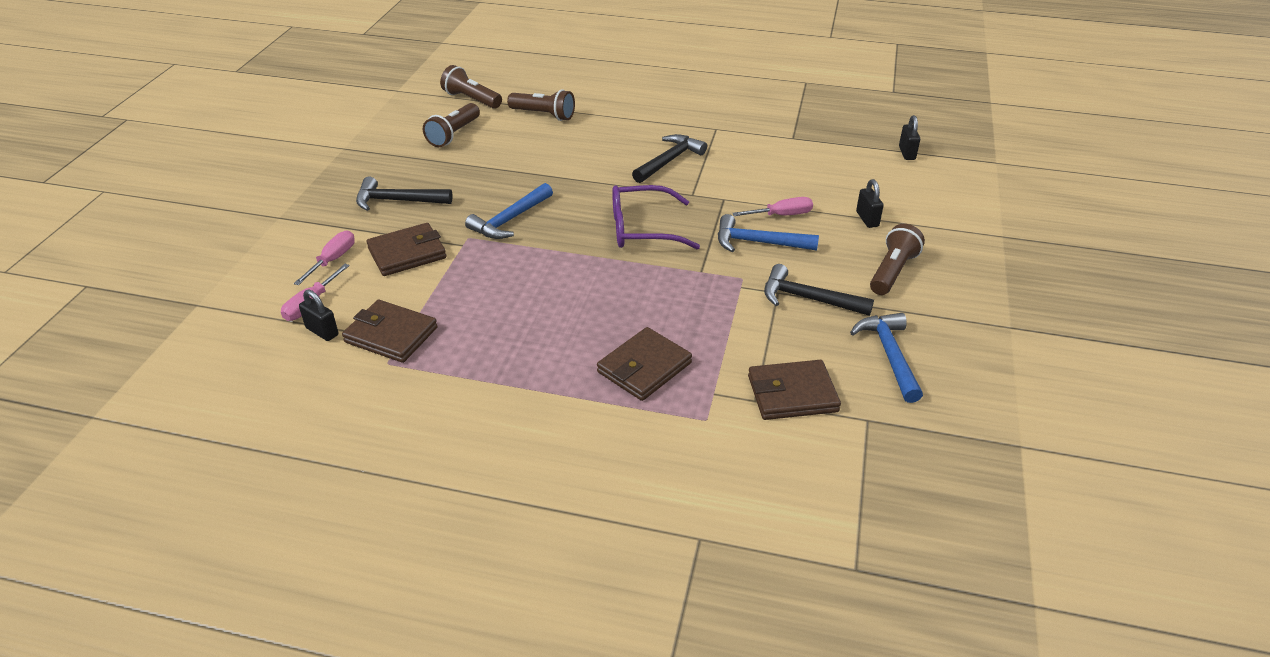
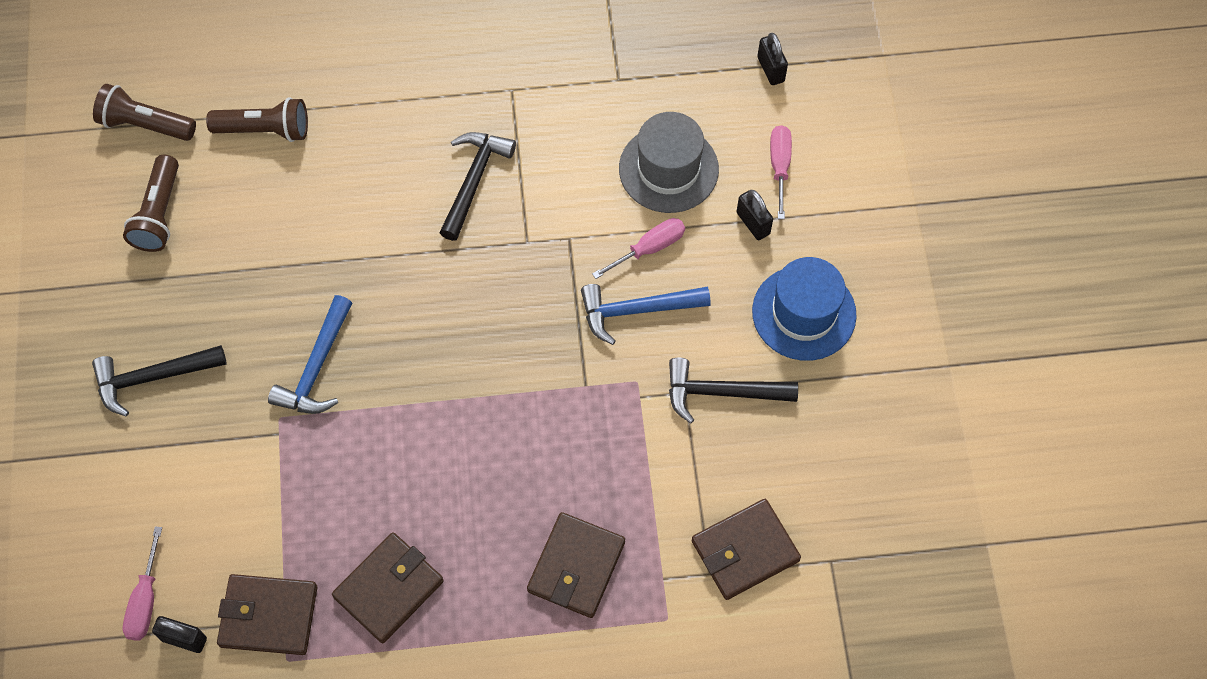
camera: 20 degrees left, 25 degrees up
pink screwdriver [294,231,355,285] -> pink screwdriver moved to [770,125,792,219]
brown wallet [366,223,446,276] -> brown wallet moved to [332,532,444,643]
purple glasses [612,185,700,249] -> none
blue hammer [850,313,923,403] -> none
brown flashlight [870,224,925,295] -> blue hat [752,257,857,361]
none -> grey hat [619,112,719,213]

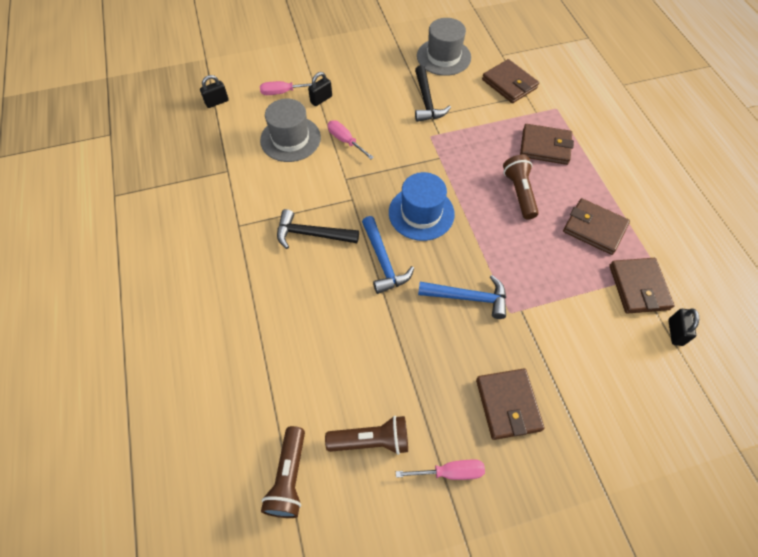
camera: 100 degrees left, 5 degrees down
black hammer [92,345,227,417] -> brown wallet [476,369,545,440]
pink screwdriver [123,526,162,641] -> pink screwdriver moved to [396,460,485,480]
brown flashlight [206,97,308,142] -> brown flashlight moved to [503,155,539,219]
blue hammer [581,284,711,345] -> blue hammer moved to [362,216,414,294]
blue hat [752,257,857,361] -> blue hat moved to [389,172,455,241]
none -> grey hat [417,18,471,76]

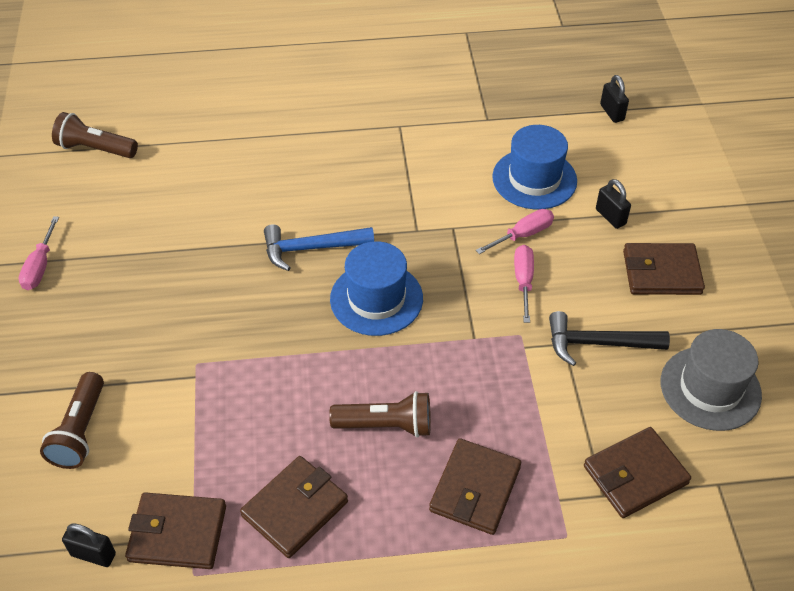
camera: 100 degrees right, 10 degrees down
pink screwdriver [260,81,312,95] -> pink screwdriver moved to [514,245,534,323]
grey hat [260,99,321,162] -> blue hat [492,125,577,209]
black hammer [277,209,359,249] -> none
brown flashlight [325,416,408,455] -> brown flashlight moved to [40,372,104,469]
blue hammer [418,275,506,319] -> none
brown wallet [476,369,545,440] -> brown wallet moved to [623,243,705,295]

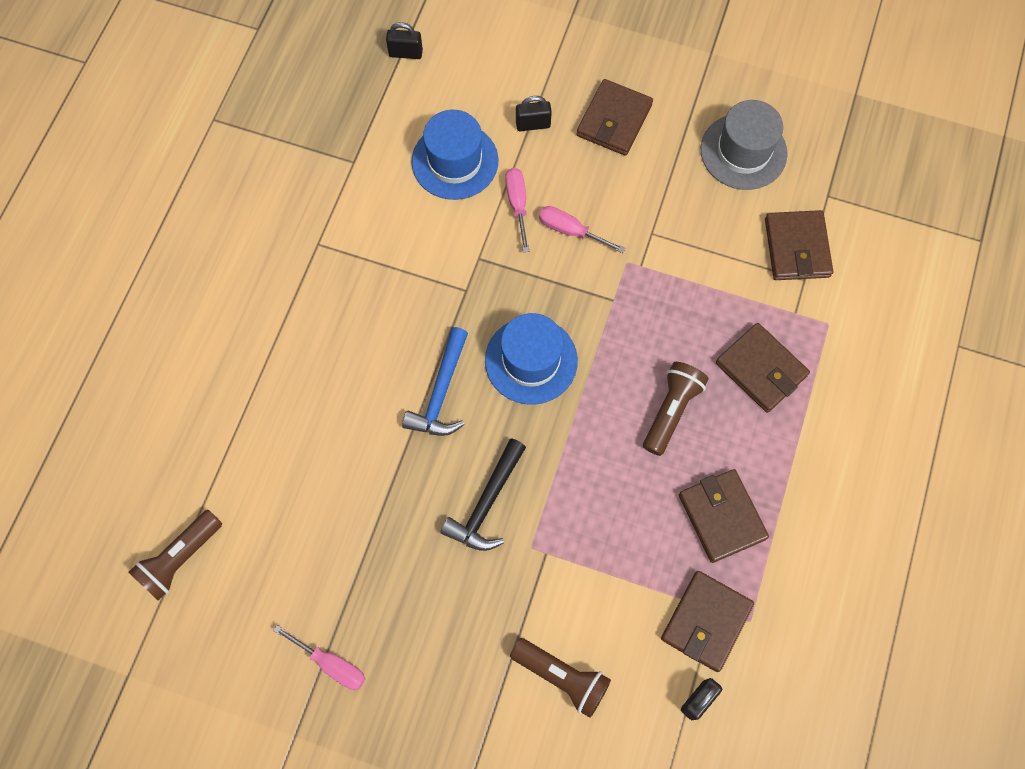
camera: 65 degrees left, 20 degrees up
black hammer [549,311,670,366] -> black hammer moved to [440,438,526,551]

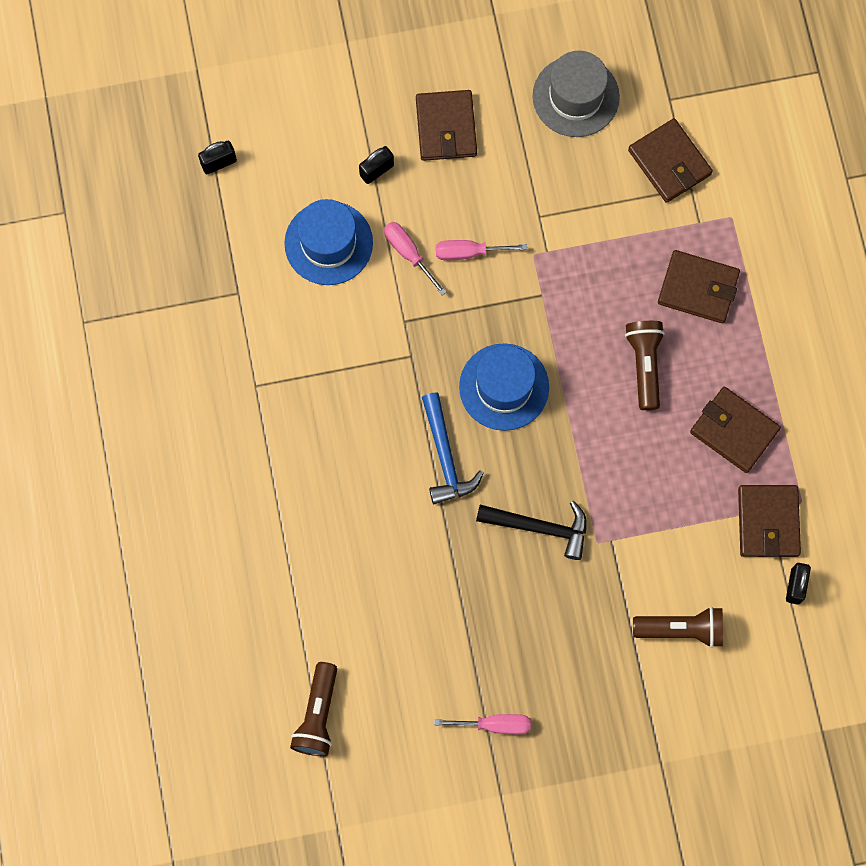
camera: 30 degrees left, 5 degrees up
black hammer [440,438,526,551] -> black hammer turned 75 degrees counterclockwise [476,501,587,560]

